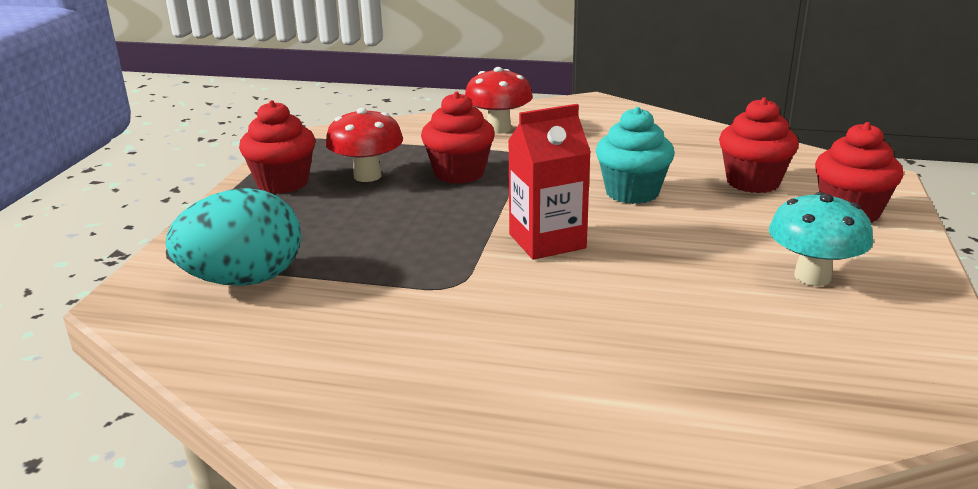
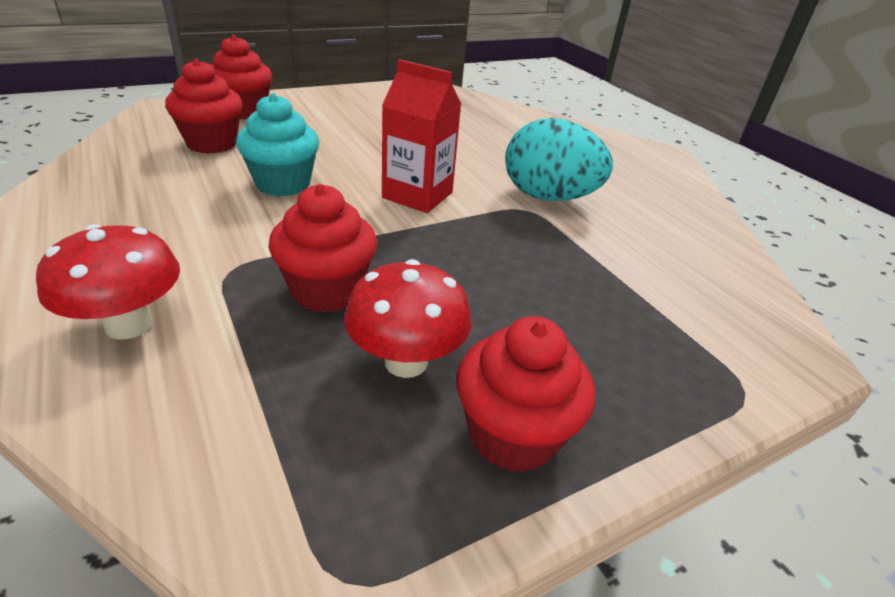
camera: 135 degrees left, 10 degrees up
turquoise egg [166,188,301,286] -> turquoise egg moved to [505,118,613,201]
turquoise mushroom [769,192,873,286] -> none

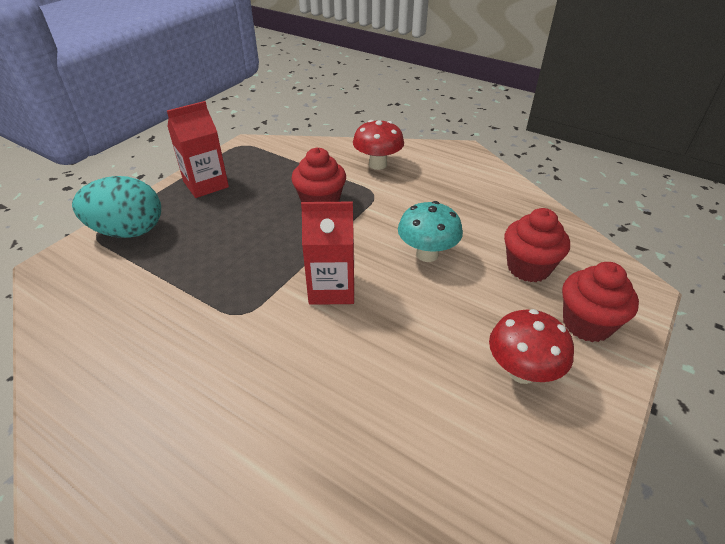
camera: 155 degrees right, 5 degrees up
turquoise cupcake [236,93,319,196] -> turquoise mushroom [398,201,463,262]
red mushroom [344,259,472,378] -> red mushroom moved to [489,309,574,384]
red cupcake [457,316,595,473] -> red carton [167,101,229,198]
turquoise egg [505,118,613,201] -> turquoise egg moved to [72,176,161,238]

